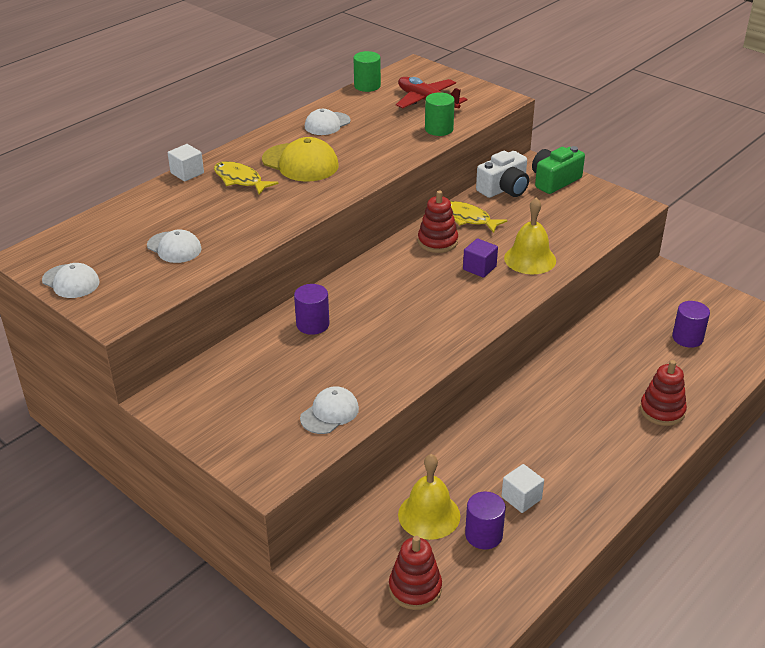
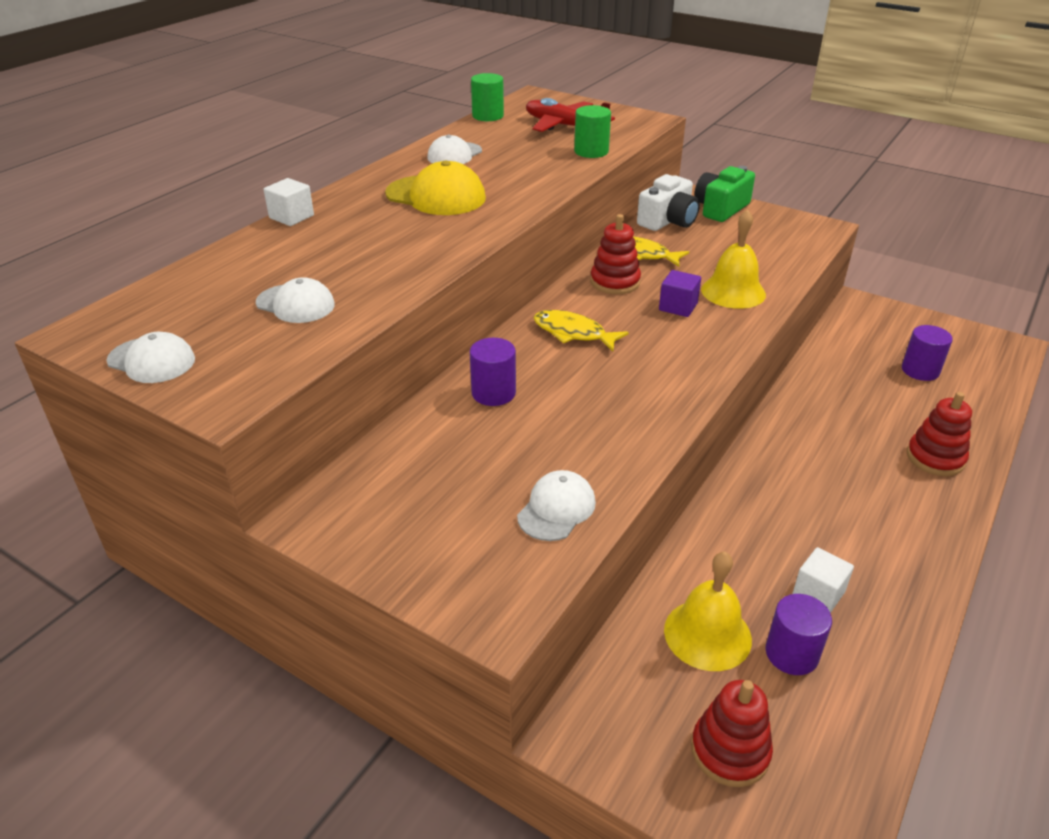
camera: 10 degrees left, 0 degrees up
yellow fish [214,161,278,195] -> yellow fish moved to [534,310,629,351]

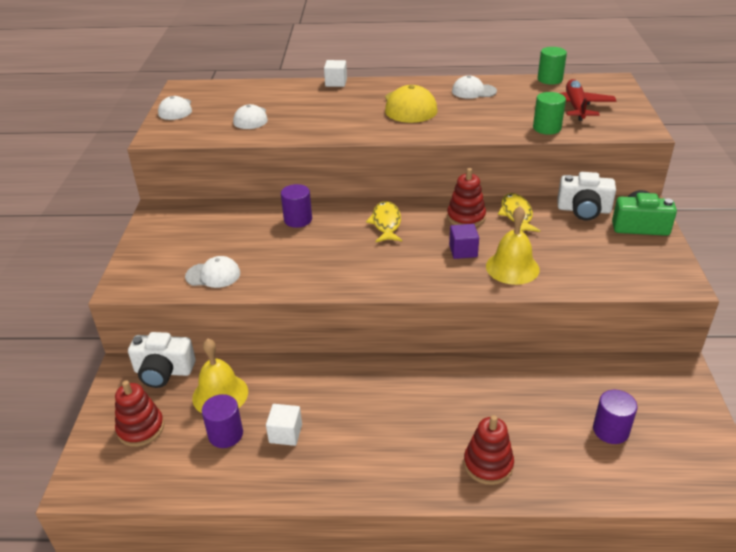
camera: 60 degrees right, 0 degrees up
none -> white camera [128,332,196,388]

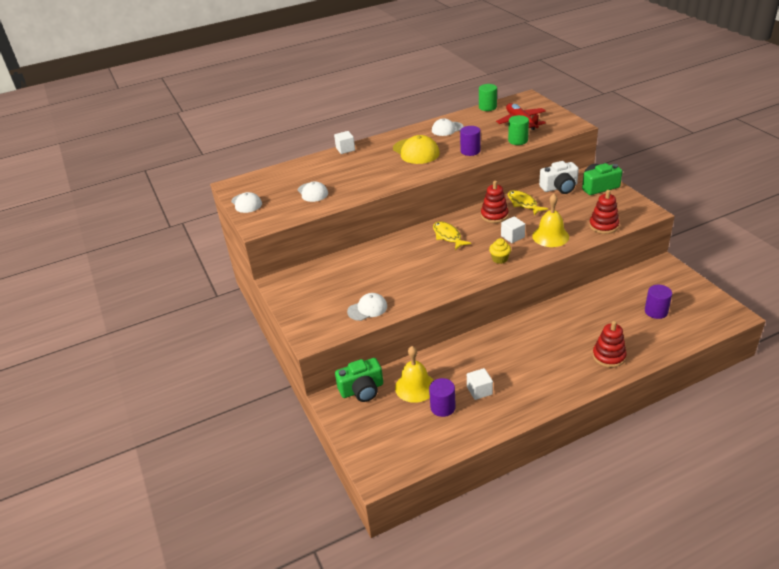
camera: 25 degrees left, 0 degrees up
red stacking toy [115,380,164,447] -> red stacking toy moved to [589,190,619,234]
white camera [128,332,196,388] -> green camera [335,358,383,402]
purple cylinder [281,184,312,228] -> purple cylinder moved to [460,126,481,156]
purple cube [449,224,479,259] -> white cube [501,216,525,243]
none -> yellow cupcake [489,238,511,264]

